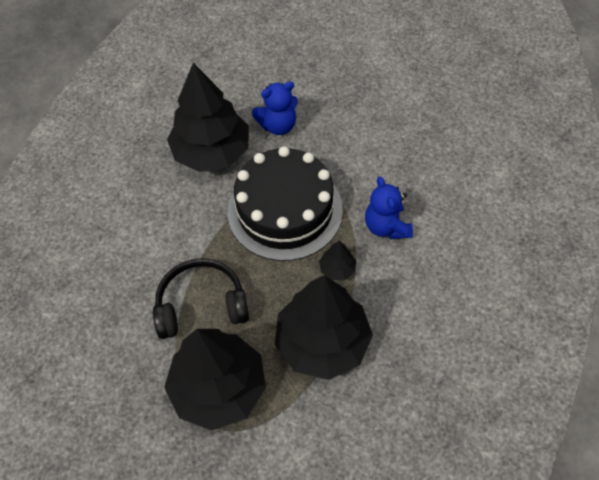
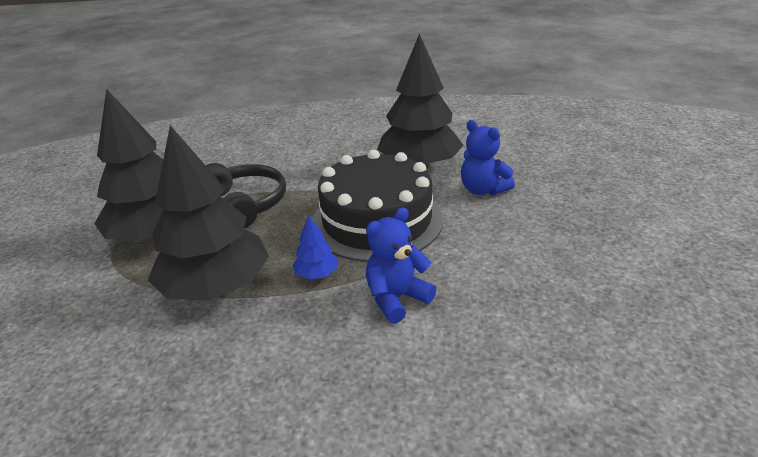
camera: 70 degrees right, 25 degrees down
black tree [319,241,356,280] -> blue tree [292,215,338,279]

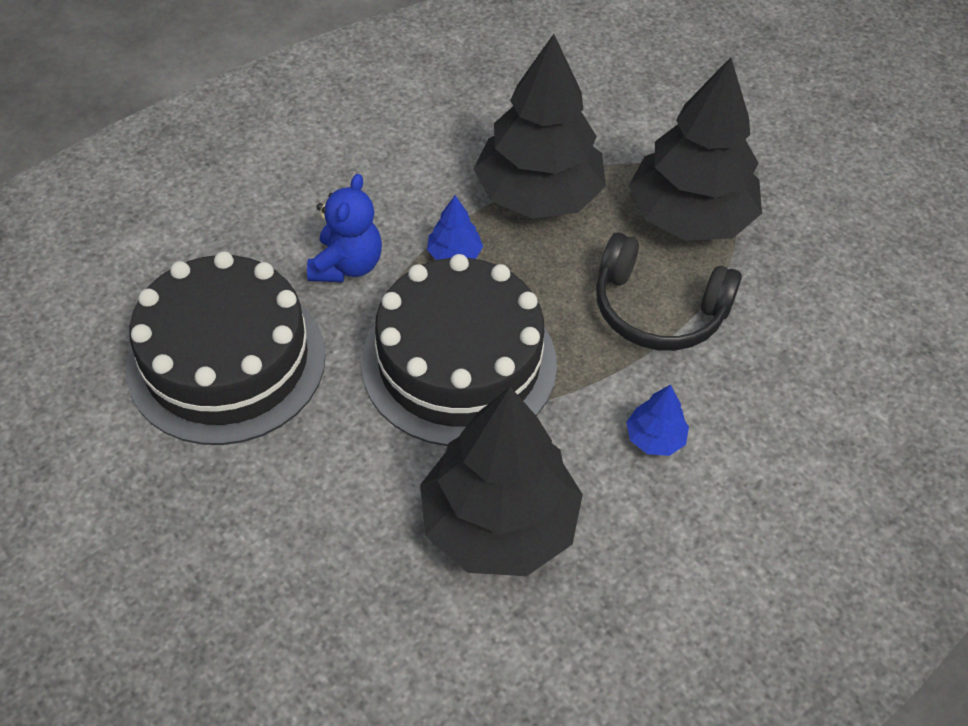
camera: 140 degrees right, 20 degrees up
blue teddy bear [461,120,515,195] -> none
none -> black cake [126,251,326,445]
none -> blue tree [626,384,689,456]

